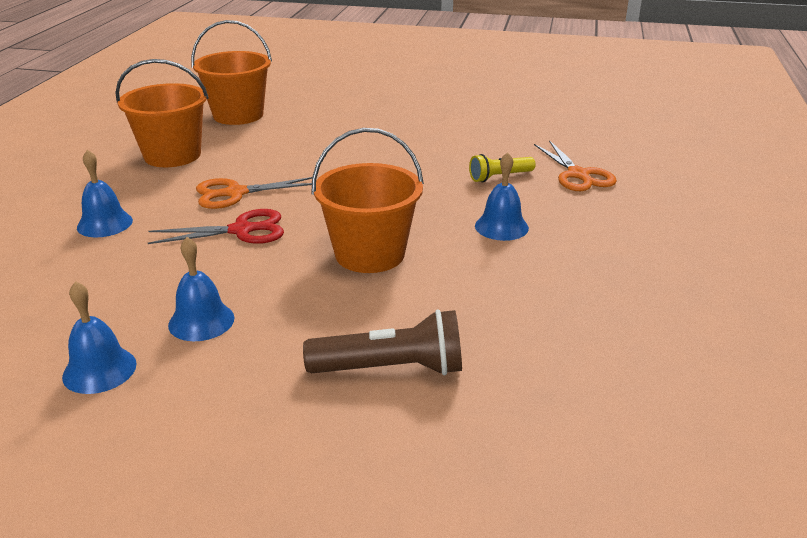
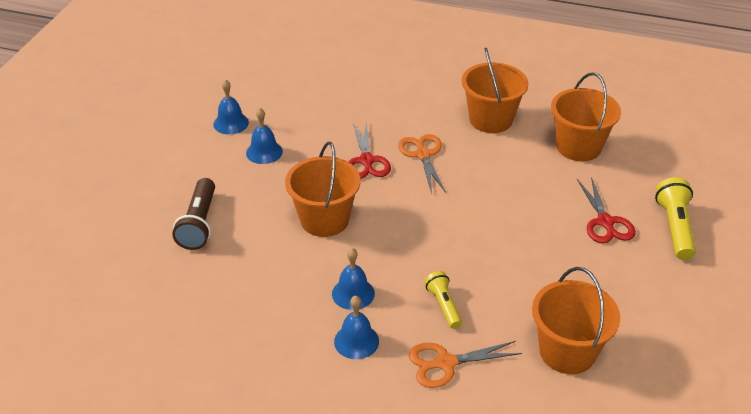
camera: 95 degrees right, 10 degrees up
blue bell [77,150,133,237] -> blue bell moved to [334,296,379,359]
none -> orange bucket [532,267,620,374]
none -> red scissors [577,177,635,243]
none -> yellow flashlight [655,177,696,260]

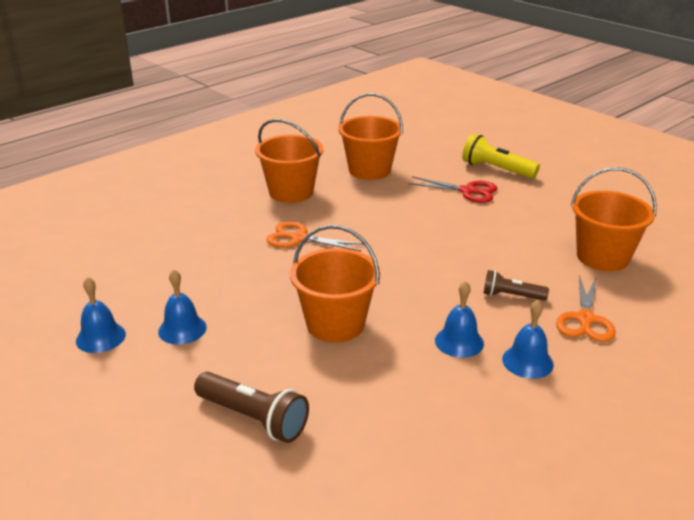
camera: 60 degrees left, 10 degrees down
red scissors [348,121,391,179] -> none
yellow flashlight [424,271,462,329] -> brown flashlight [484,270,549,301]

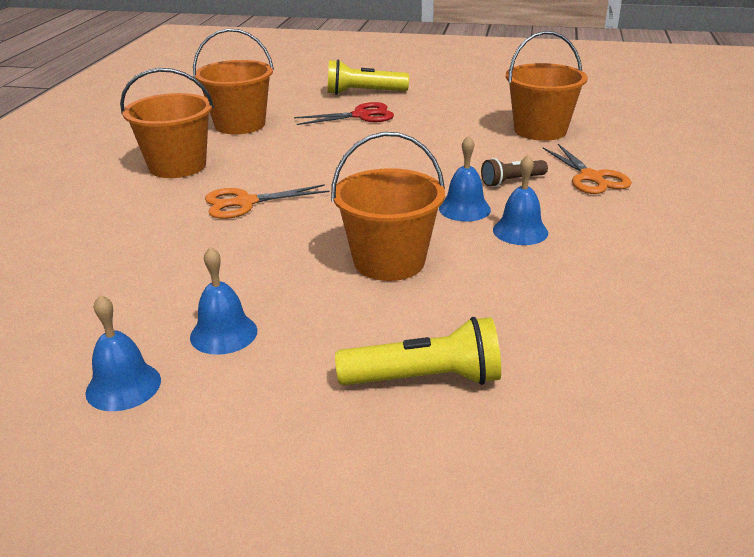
camera: 35 degrees left, 0 degrees up
brown flashlight [194,372,309,443] -> yellow flashlight [335,317,501,385]
blue bell [502,300,554,379] -> blue bell moved to [439,135,491,222]

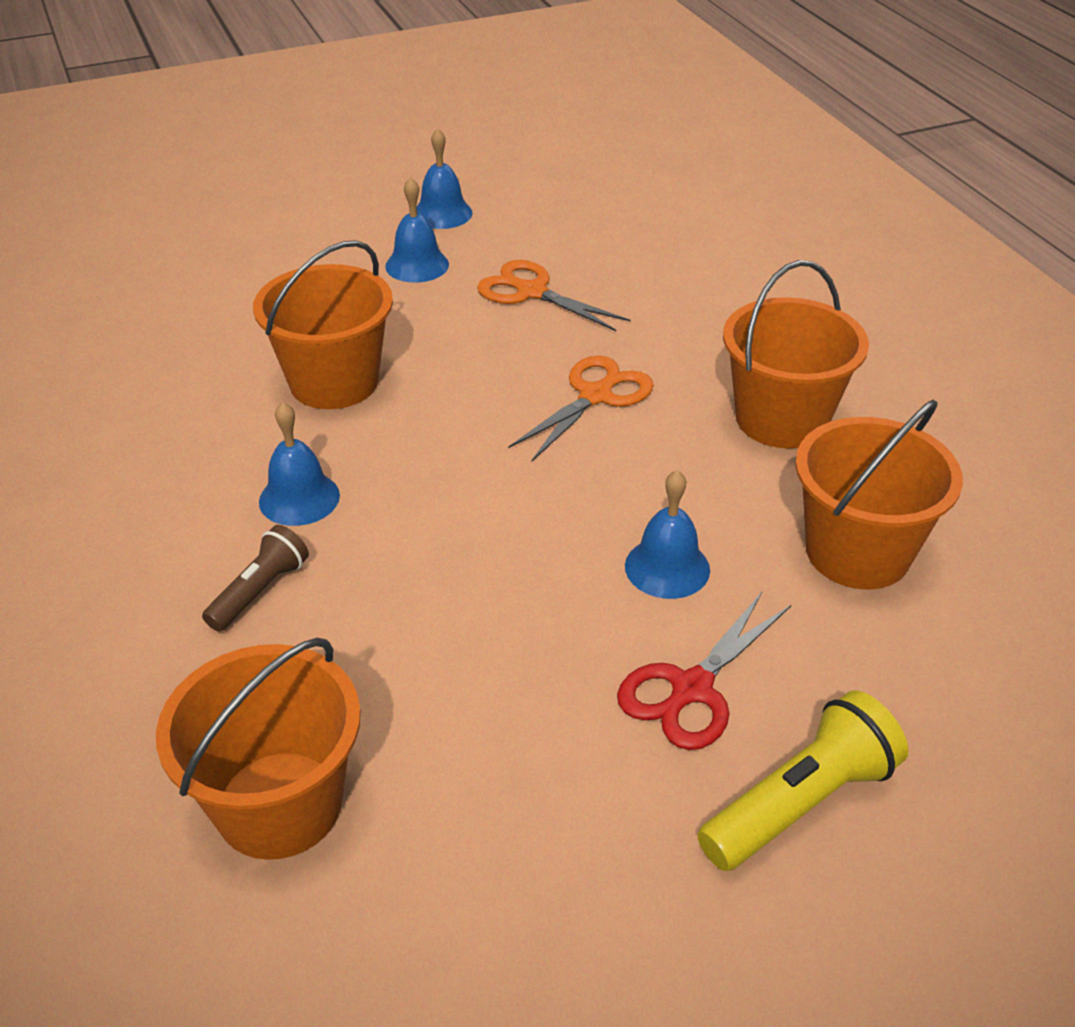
camera: 145 degrees right, 10 degrees up
yellow flashlight [335,317,501,385] -> none
blue bell [493,155,548,245] -> blue bell moved to [625,470,710,599]
orange scissors [543,144,632,194] -> orange scissors moved to [477,260,631,331]

